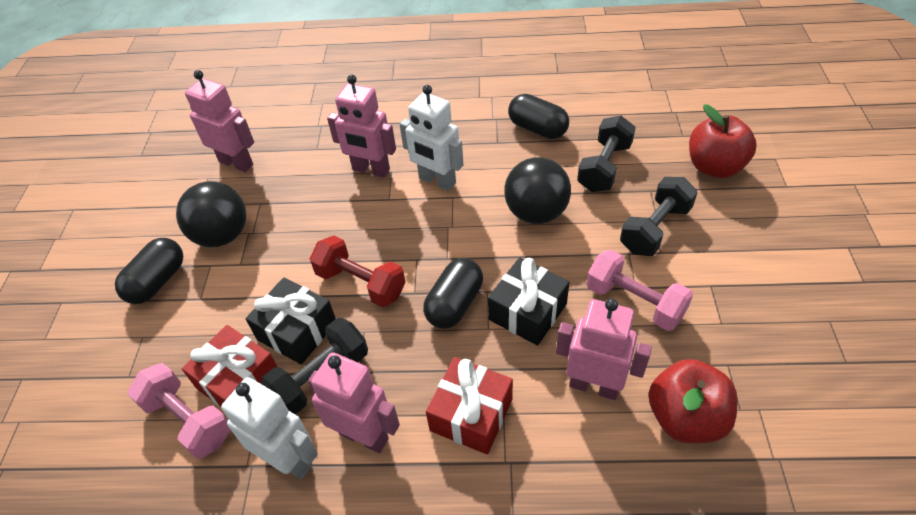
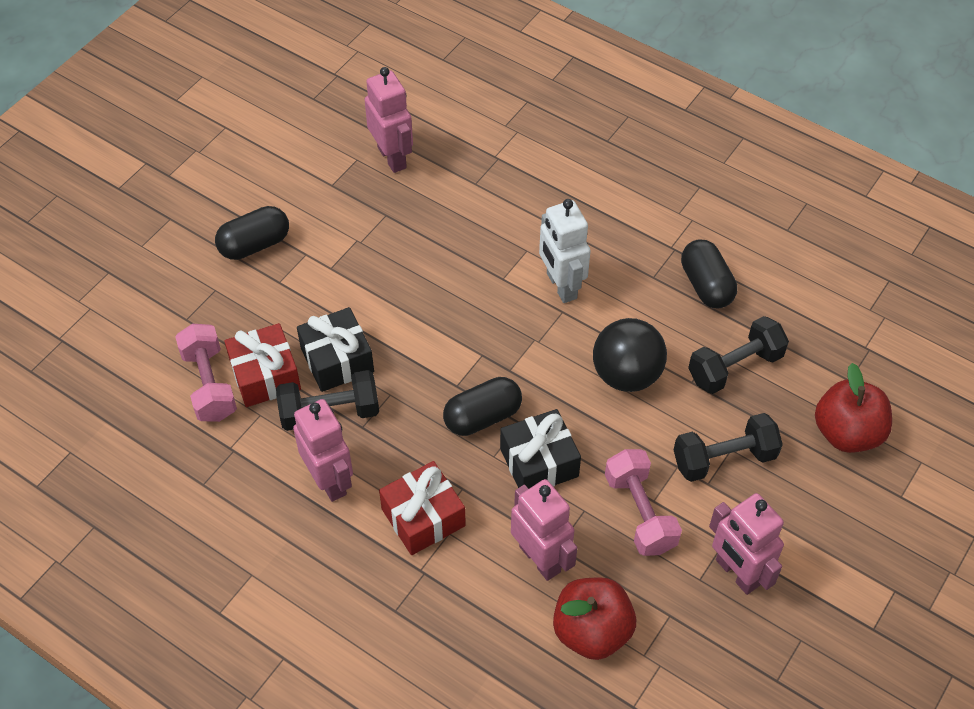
camera: 30 degrees right, 5 degrees up
black ball [176,181,246,247] -> none
white robot [221,377,318,479] -> none
red dumbbell [310,235,406,307] -> none
pink robot [327,75,396,178] -> pink robot moved to [709,493,784,595]

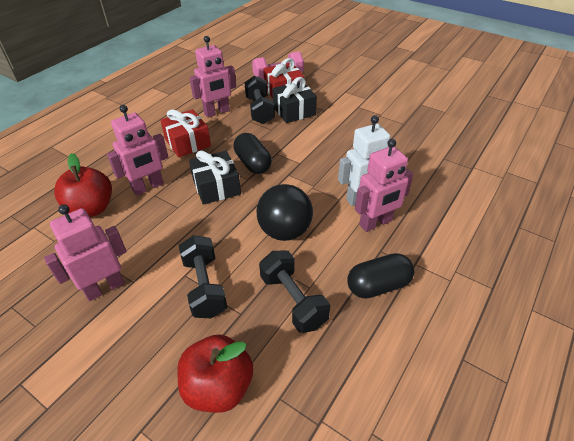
camera: 90 degrees right, 10 degrees down
black capsule [215,206,289,260] -> none
pink robot [364,67,413,173] -> pink robot moved to [355,139,413,232]
pink dumbbell [605,449,682,556] -> none

